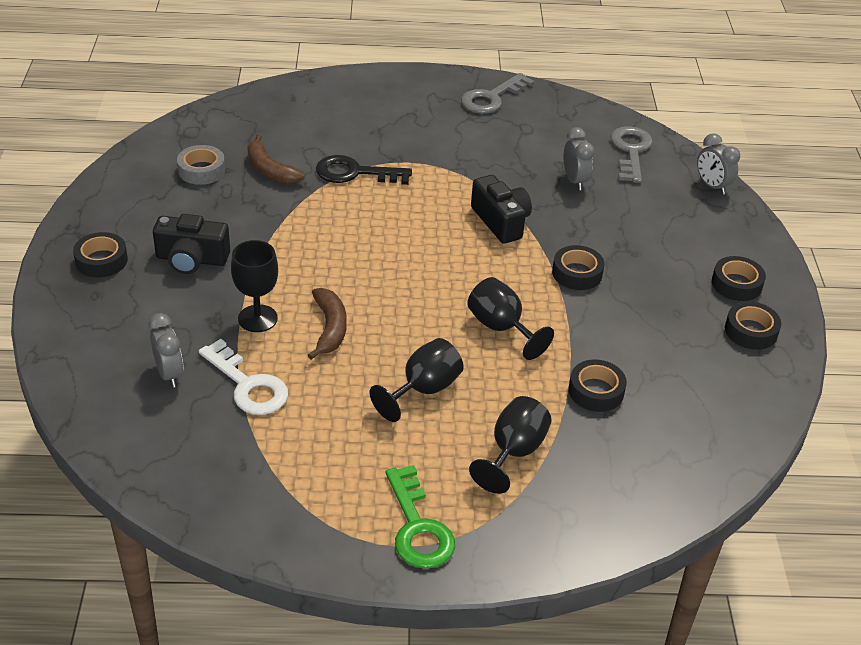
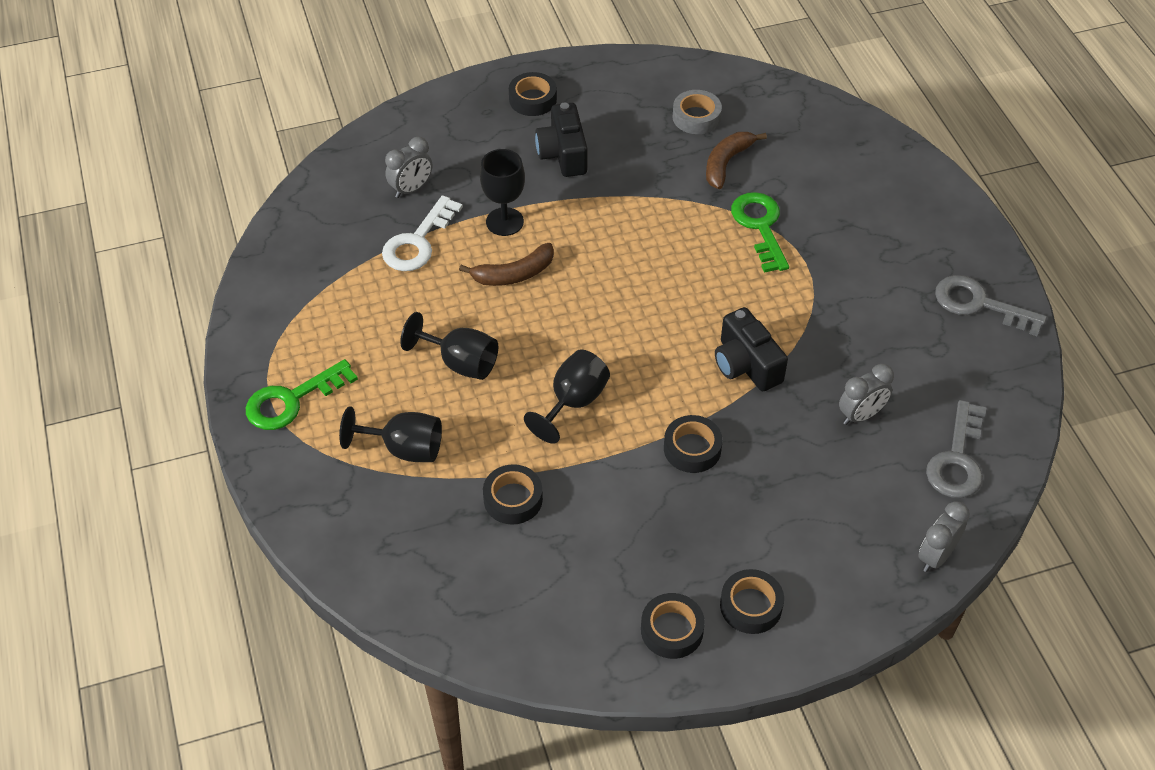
camera: 75 degrees right, 10 degrees up
black key [316,155,412,185] -> green key [731,192,789,273]
black camera [471,175,532,244] -> black camera turned 105 degrees clockwise [715,307,788,391]
grey key [610,126,653,183] -> grey key turned 120 degrees clockwise [926,400,986,498]

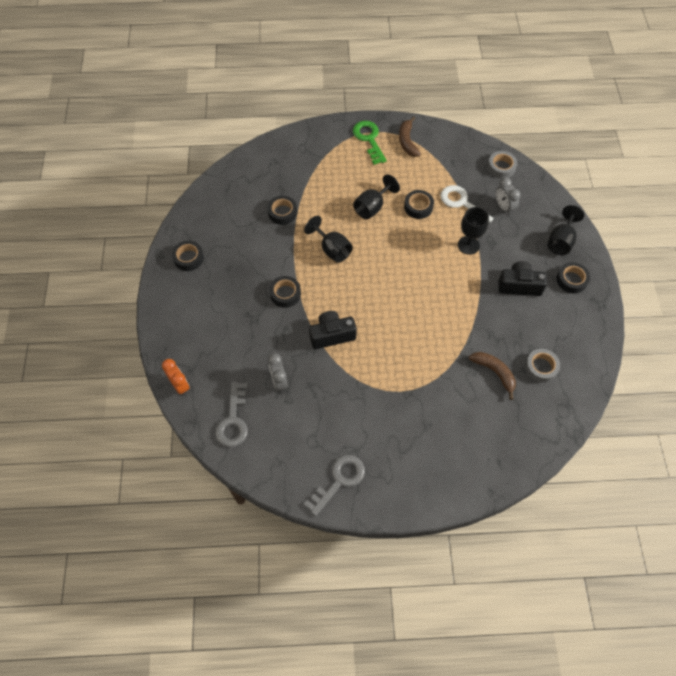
camera: 105 degrees right, 10 degrees up
black goblet [339,406,442,462] -> black goblet moved to [547,205,584,255]
brown banana [459,243,554,286] -> brown banana moved to [399,116,421,157]
black tape [720,569,784,634] -> black tape moved to [404,190,434,219]
green key [731,192,789,273] -> none
grey clock [918,501,970,572] -> orange clock [162,359,190,395]
grey key [926,400,986,498] -> grey key turned 120 degrees counterclockwise [215,382,248,447]
none -> grey tape [487,151,517,179]

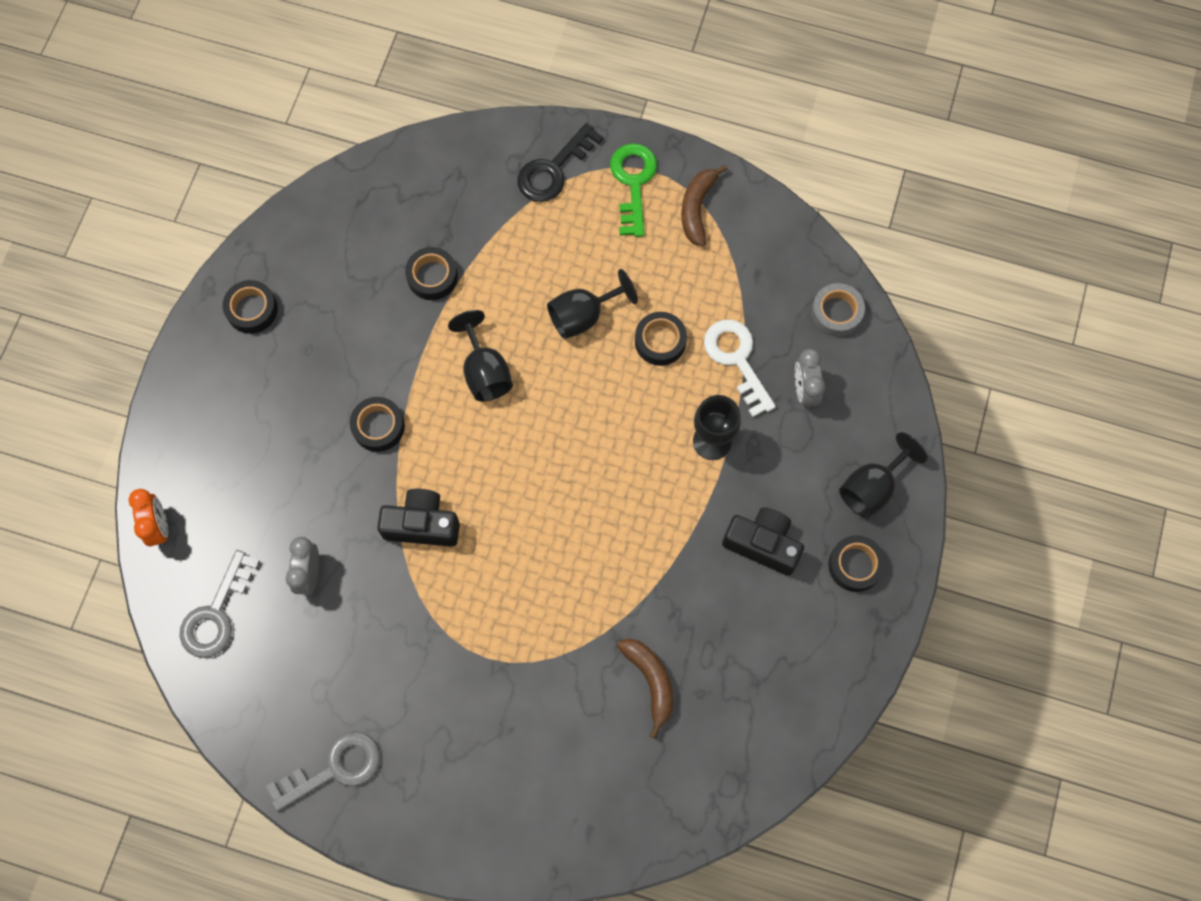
camera: 20 degrees right, 10 degrees up
grey tape [525,349,560,383] -> none
none -> black key [518,123,603,202]

